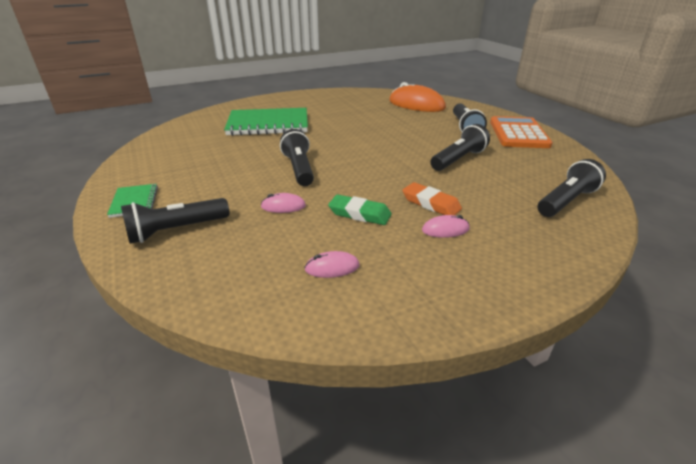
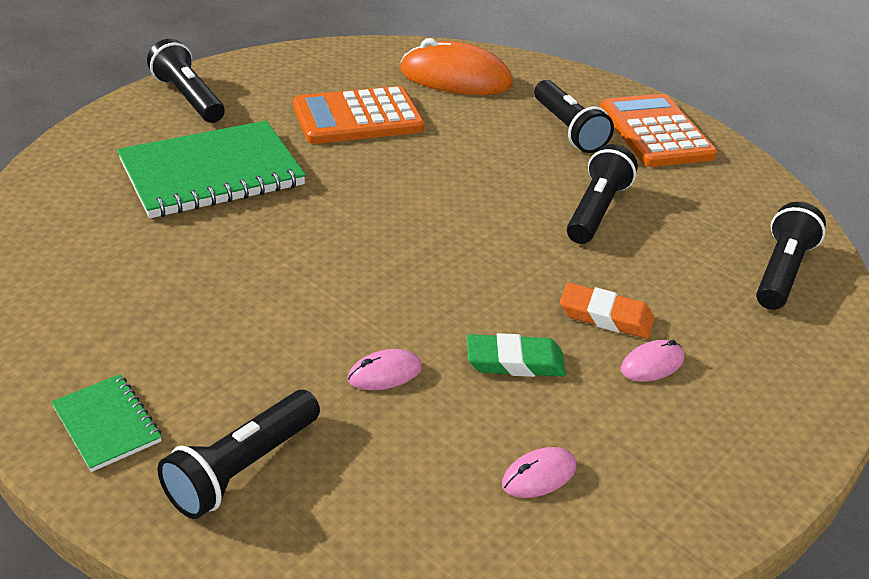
camera: 25 degrees left, 5 degrees up
black flashlight [280,129,314,186] -> black flashlight moved to [147,39,225,123]
none -> orange calculator [293,86,425,144]

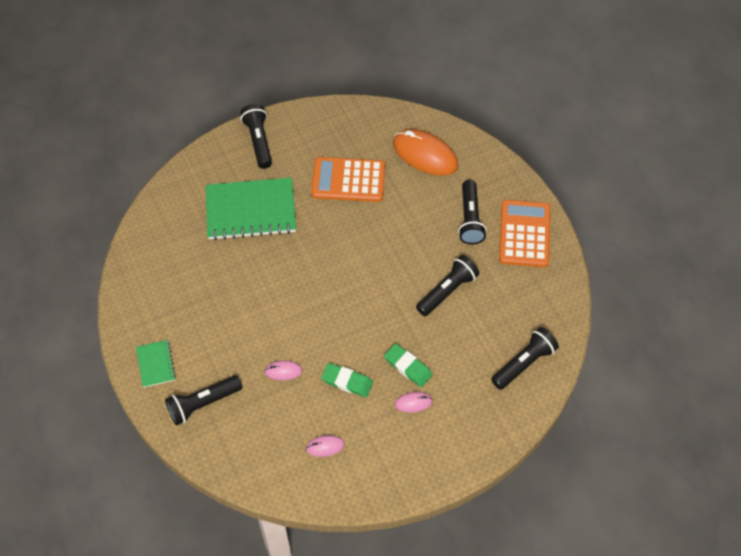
camera: 25 degrees right, 20 degrees up
orange eraser [560,283,654,339] -> green eraser [384,343,432,387]

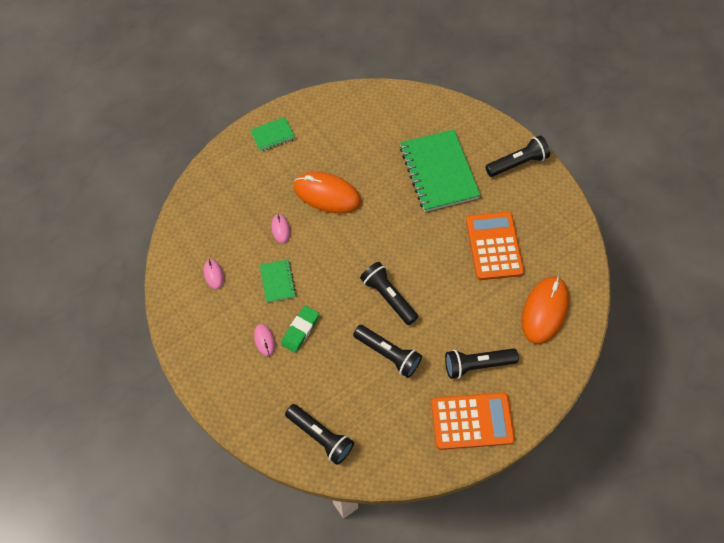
camera: 80 degrees right, 5 degrees up
black flashlight [165,375,242,425] -> black flashlight moved to [360,262,418,325]
green eraser [321,363,373,397] -> green notebook [260,260,296,303]
none -> orange mouse [294,172,361,214]

